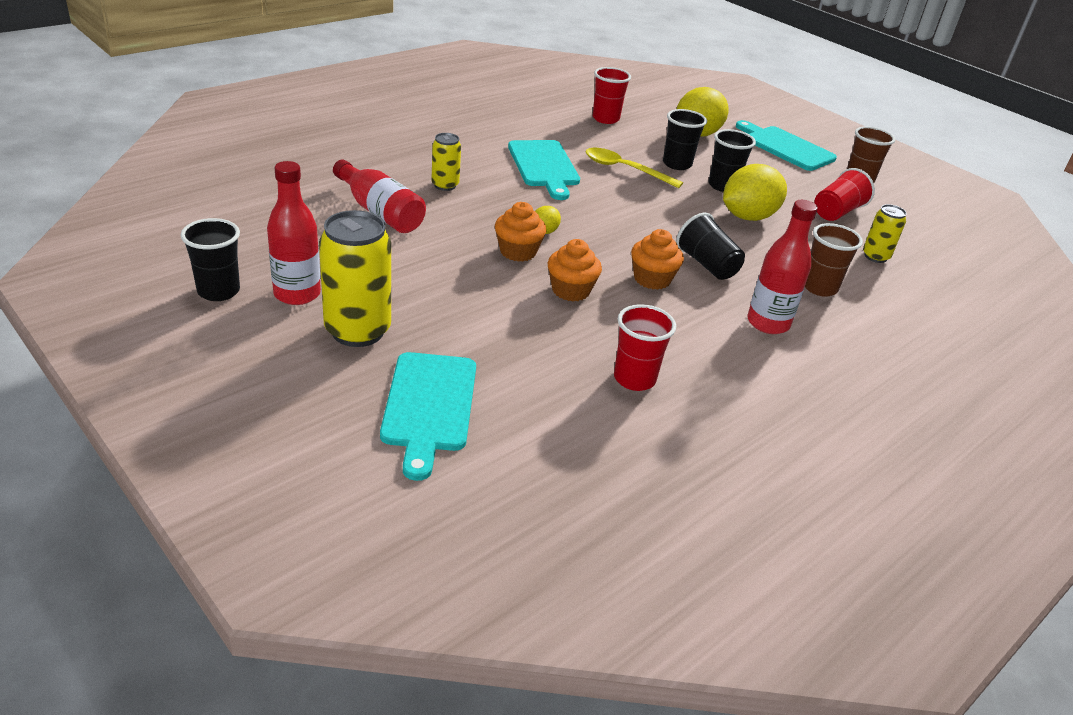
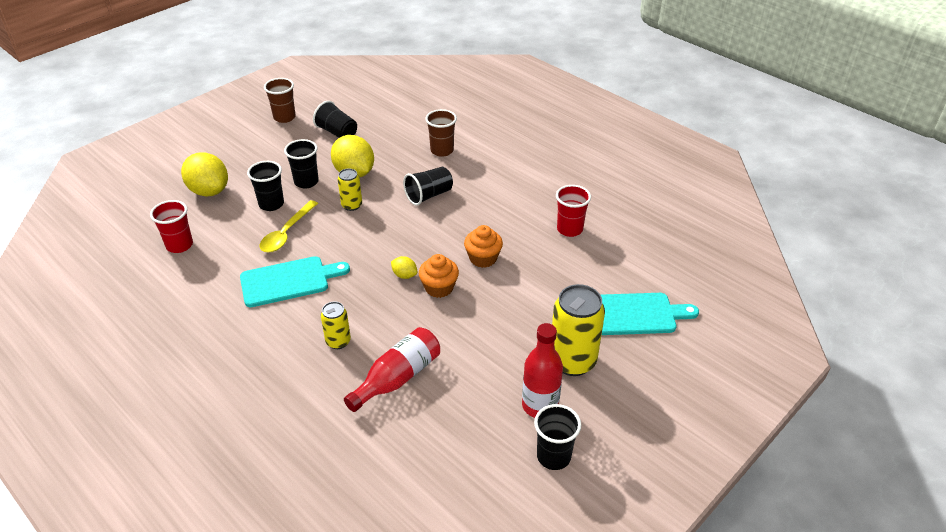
camera: 90 degrees left, 5 degrees up
orange cupcake [631,229,684,290] -> none
turquoise cutting board [736,120,837,171] -> none
red bottle [747,200,818,334] -> none
red cup [814,168,875,221] -> black cup [313,101,357,138]
yellow can [863,204,907,263] -> yellow can moved to [338,168,362,211]

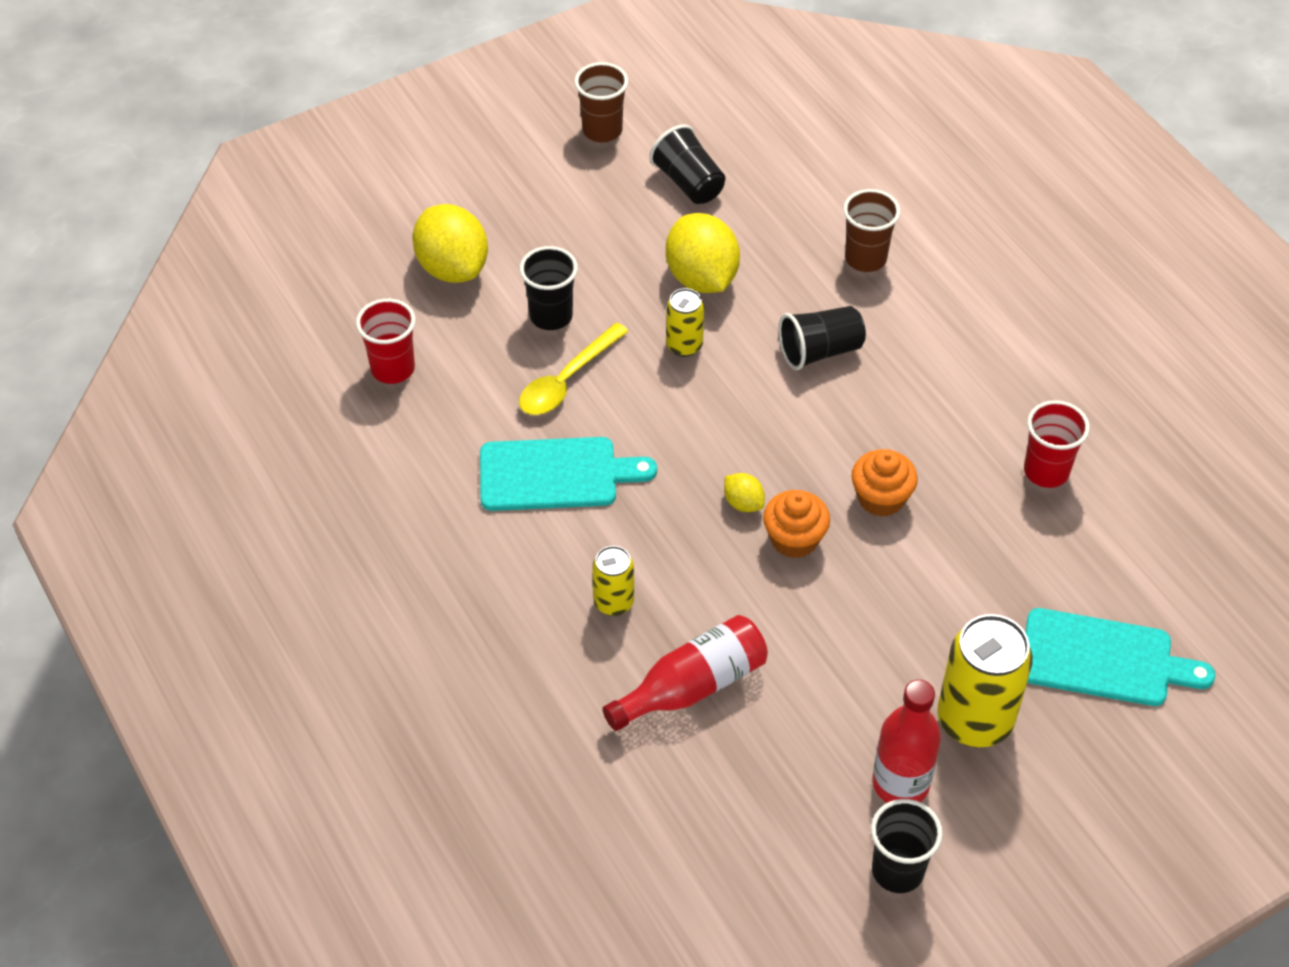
camera: 15 degrees right, 10 degrees up
black cup [284,139,319,188] -> none

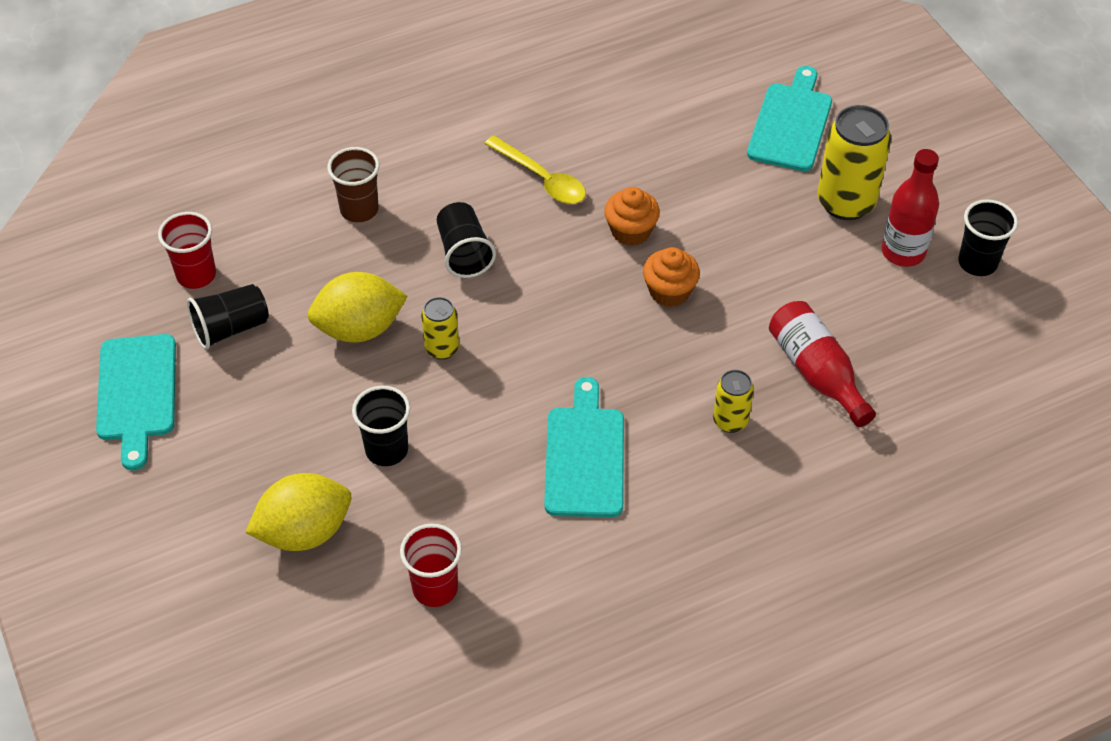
camera: 85 degrees left, 0 degrees up
yellow spoon [519,323,629,415] -> yellow spoon moved to [484,136,586,204]
brown cup [574,62,628,143] -> turquoise cutting board [96,334,176,471]
yellow lemon [724,473,765,512] -> none
red cup [1024,400,1090,488] -> red cup moved to [158,212,216,289]

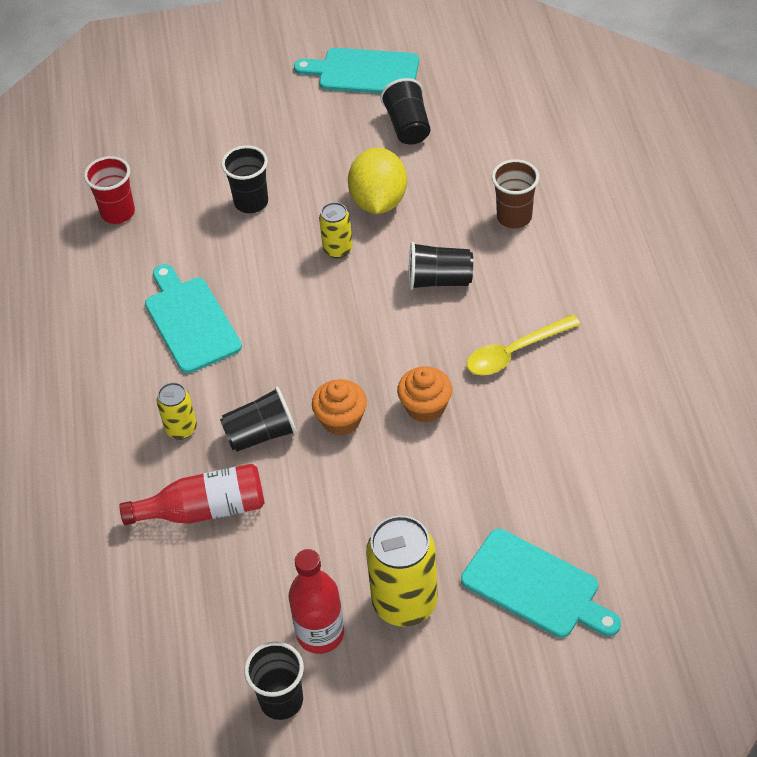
camera: 110 degrees right, 0 degrees up
red cup [158,212,216,289] -> none
yellow lemon [245,473,351,551] -> none
turquoise cutting board [544,377,624,517] -> turquoise cutting board turned 135 degrees counterclockwise [145,264,242,374]
none -> black cup [220,387,297,452]

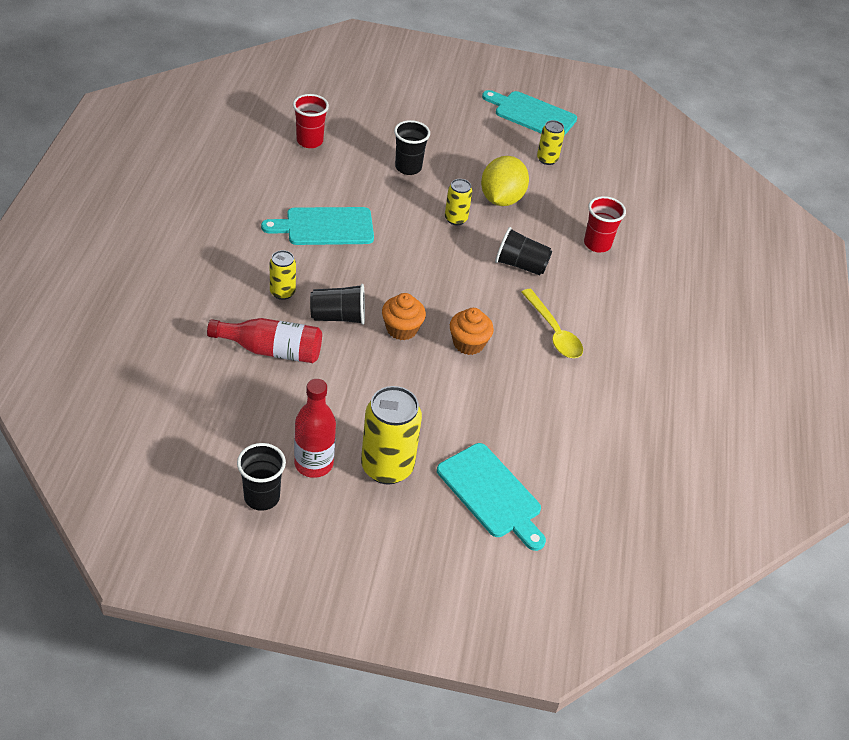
camera: 10 degrees right, 5 degrees down
turquoise cutting board [145,264,242,374] -> turquoise cutting board turned 90 degrees counterclockwise [261,207,374,245]
black cup [380,78,430,145] -> yellow can [537,120,565,165]
yellow spoon [467,314,581,375] -> yellow spoon turned 105 degrees counterclockwise [521,289,583,358]
brown cup [492,159,539,228] -> red cup [584,196,626,252]

